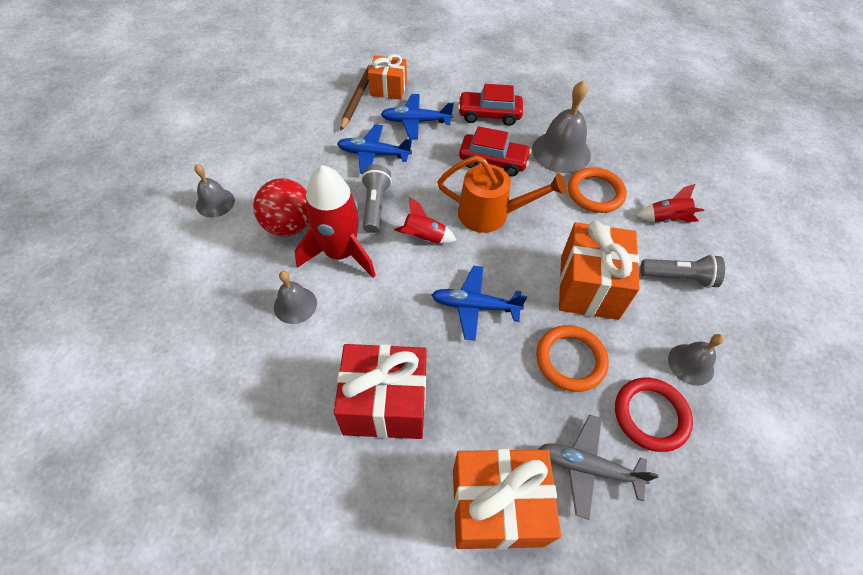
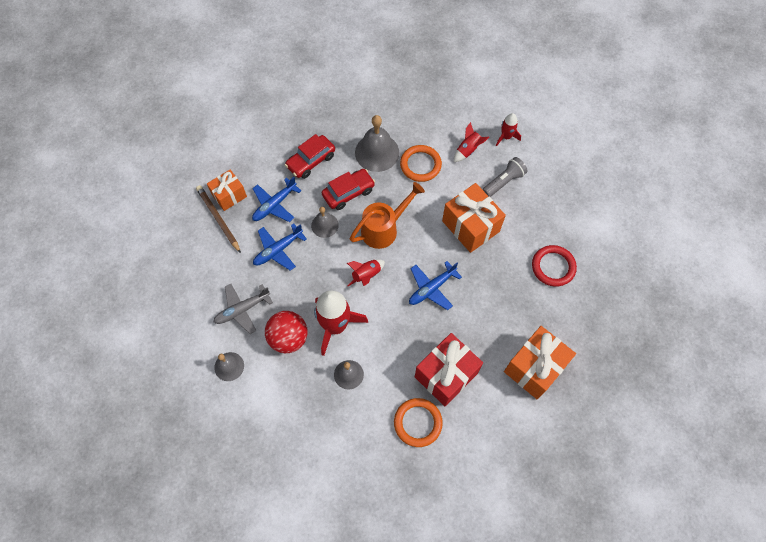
camera: 45 degrees left, 10 degrees up
grey flashlight [361,165,392,233] -> none
orange ring [536,325,609,392] -> orange ring moved to [394,398,443,447]
grey plane [539,414,659,520] -> grey plane moved to [214,284,273,334]
grey bell [668,334,724,386] -> grey bell moved to [311,207,339,238]
none -> red rocket [496,113,521,146]

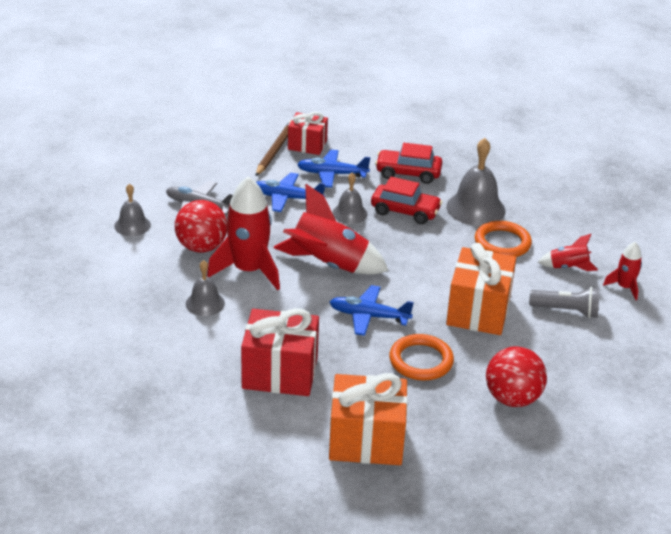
camera: 50 degrees right, 30 degrees down
orange gift [207,170,247,211] -> red gift [288,112,328,155]
red rocket [347,259,385,286] -> red rocket [274,184,389,275], size x1.97
orange watering can [350,182,425,249] -> none
orange ring [394,398,443,447] -> orange ring moved to [389,334,454,381]
red ring [532,245,577,287] -> red ball [486,346,547,407]

